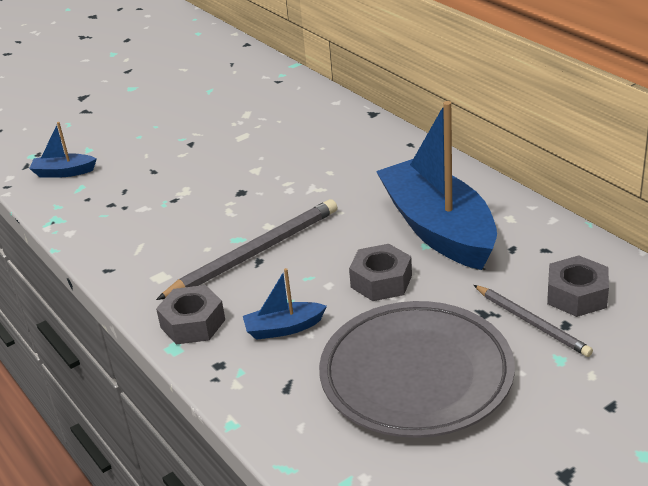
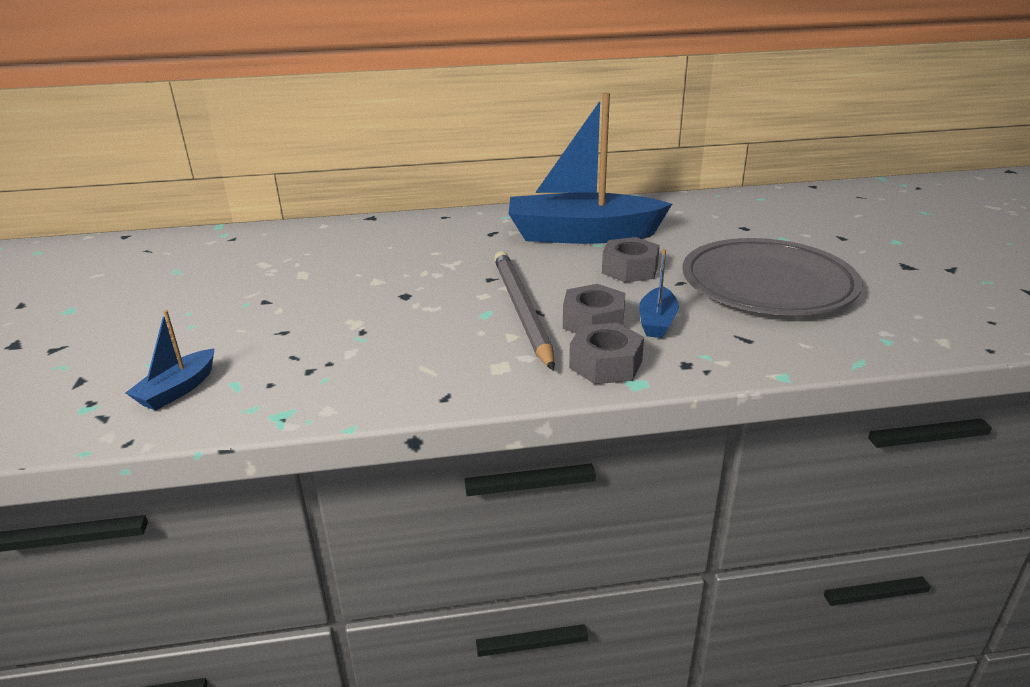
camera: 65 degrees left, 5 degrees down
grey pencil [474,285,593,357] -> none
grey nut [547,255,609,317] -> grey nut moved to [563,284,625,333]

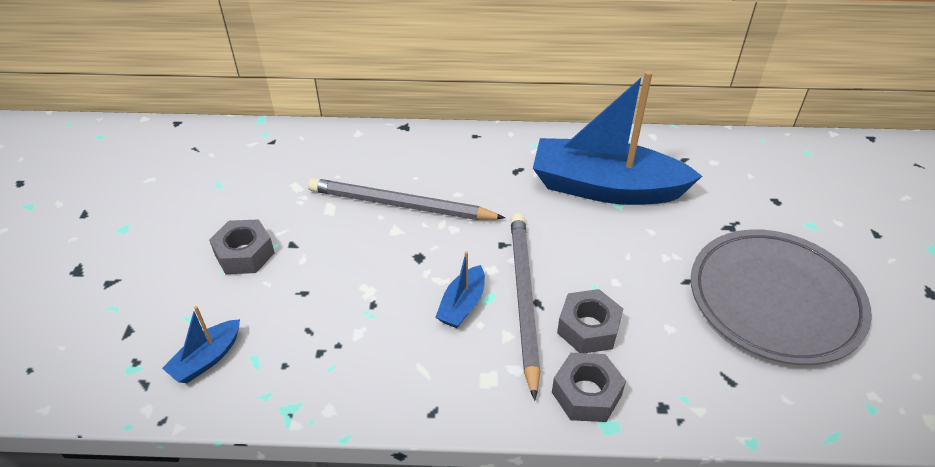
camera: 10 degrees right, 15 degrees up
grey nut [602,237,660,283] -> grey nut moved to [209,219,275,274]
blue boat [639,249,679,338] -> blue boat moved to [435,251,485,328]
none -> grey pencil [308,178,505,220]

